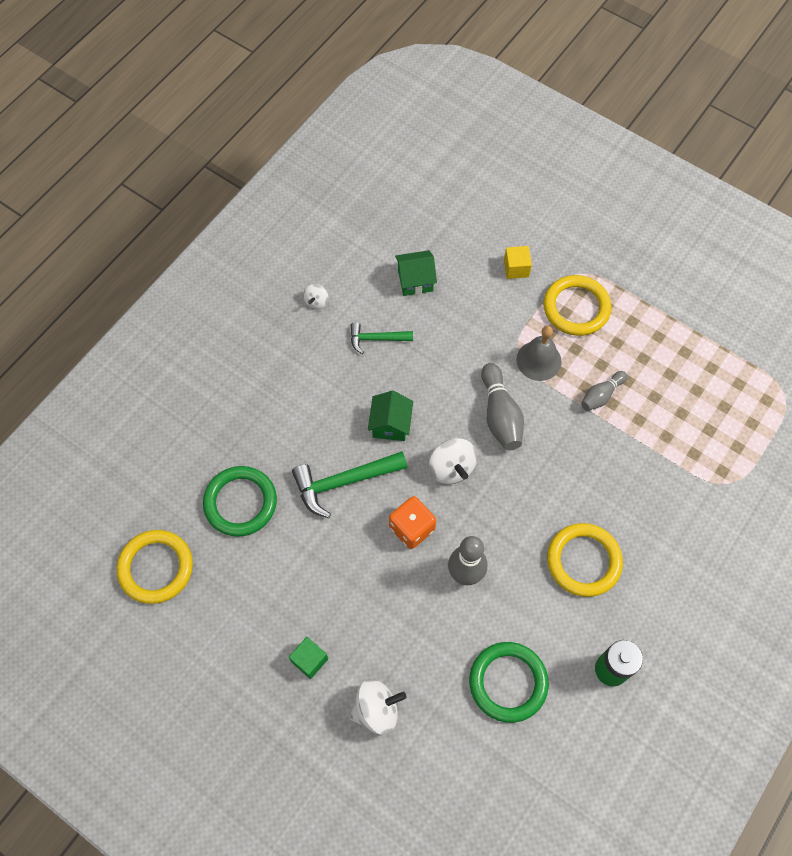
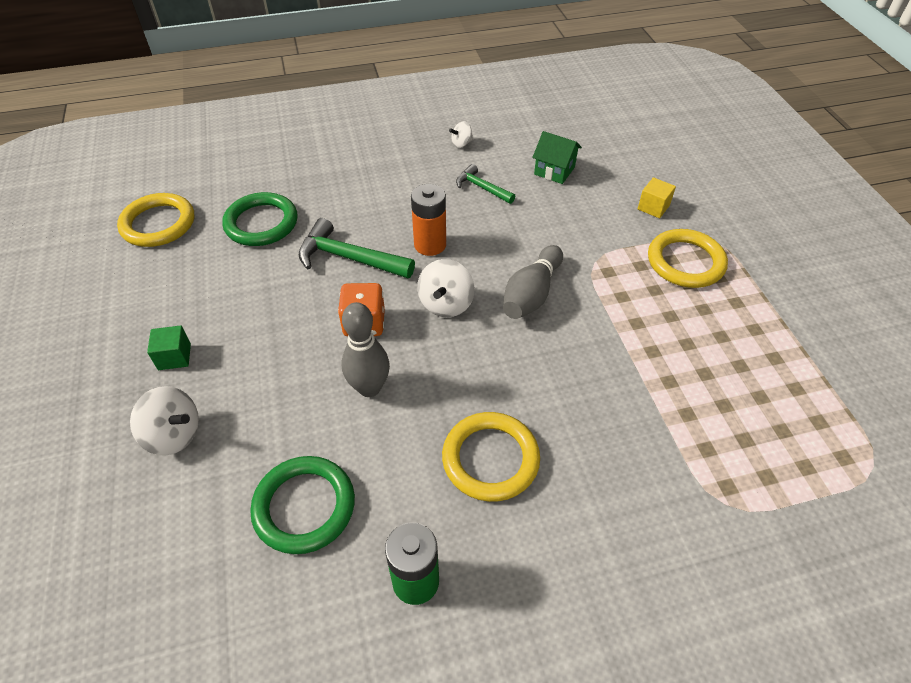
camera: 40 degrees right, 15 degrees down
green house [368,391,413,441] -> orange battery [411,184,446,256]
grey bell [516,326,562,381] -> none
grey bowling pin [581,371,627,411] -> none

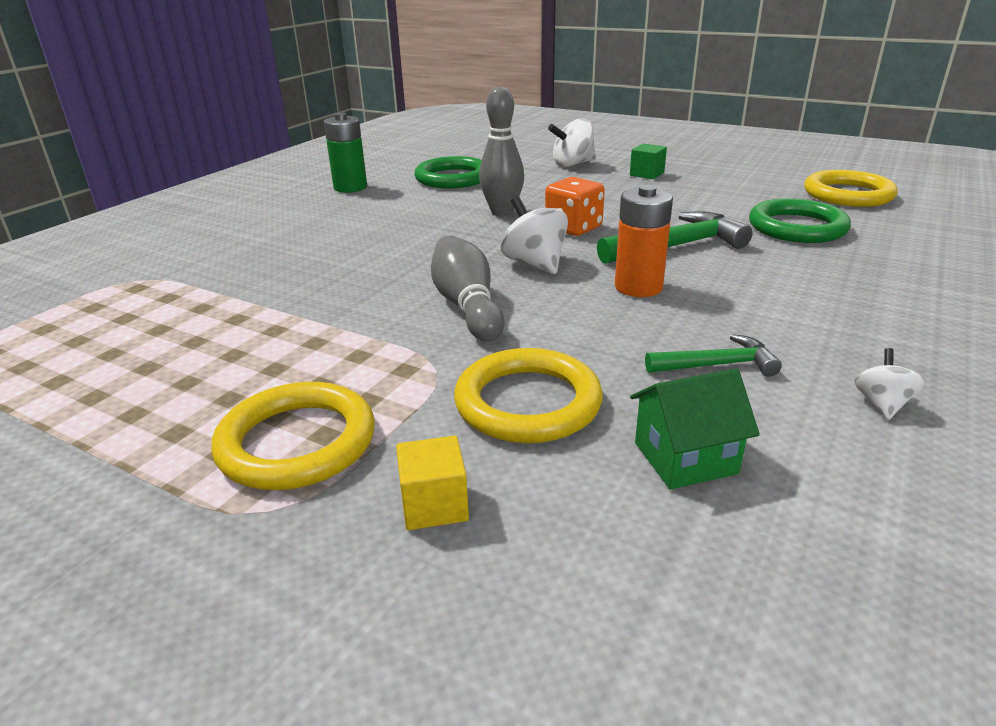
camera: 135 degrees right, 20 degrees down
yellow ring [442,412,540,502] -> yellow ring moved to [454,348,603,443]

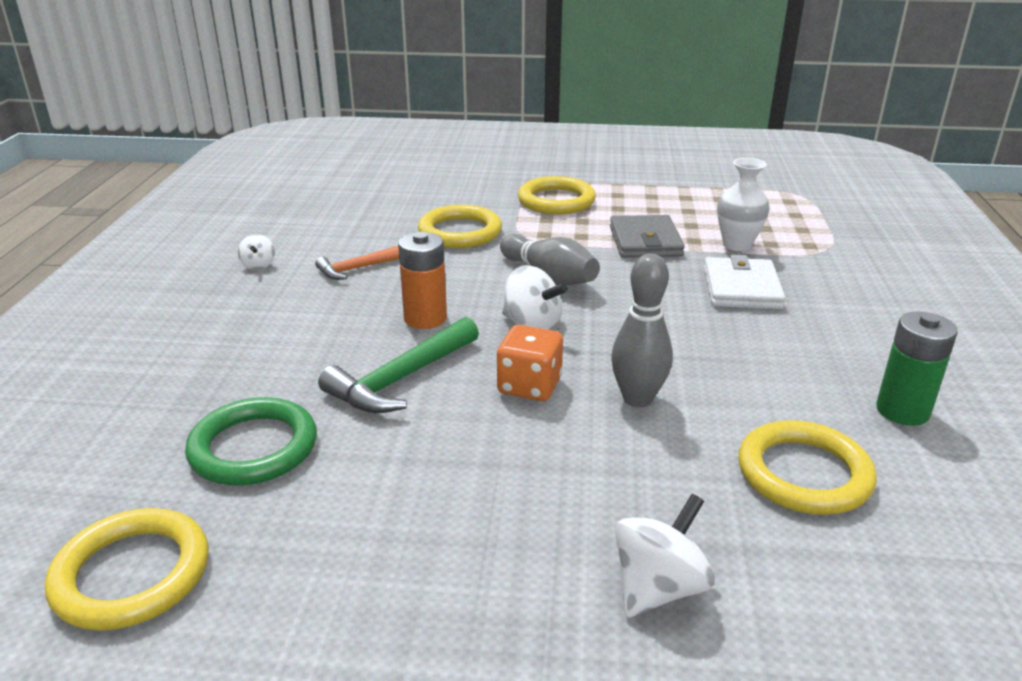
camera: 155 degrees right, 0 degrees up
yellow cube [396,436,469,530] -> none
green ring [414,156,482,188] -> yellow ring [738,420,877,515]
green cube [630,143,667,179] -> none
green house [630,368,760,490] -> none
green hammer [645,334,782,377] -> orange hammer [315,246,399,280]
none -> grey wallet [610,215,685,258]
none -> white wallet [704,255,786,309]
none -> white vase [717,158,770,251]

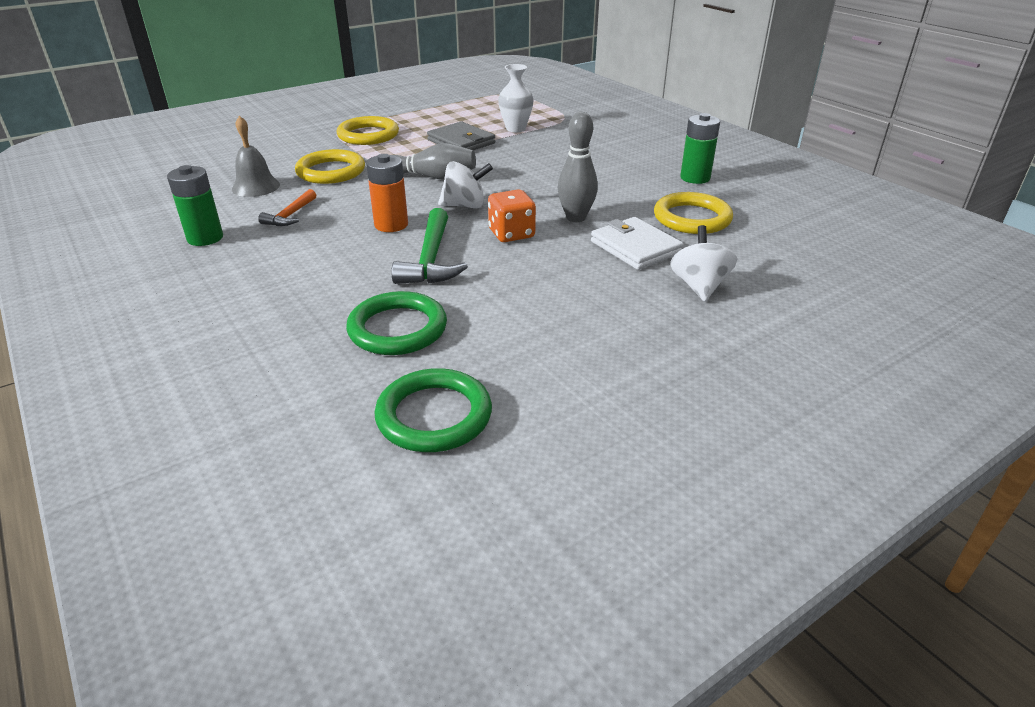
camera: 40 degrees left, 5 degrees up
yellow ring [45,508,208,630] -> green ring [374,368,492,452]
white spinning top [238,234,275,270] -> green battery [167,165,223,246]
white wallet [704,255,786,309] -> white wallet moved to [591,217,684,270]
none -> grey bell [232,116,280,197]

